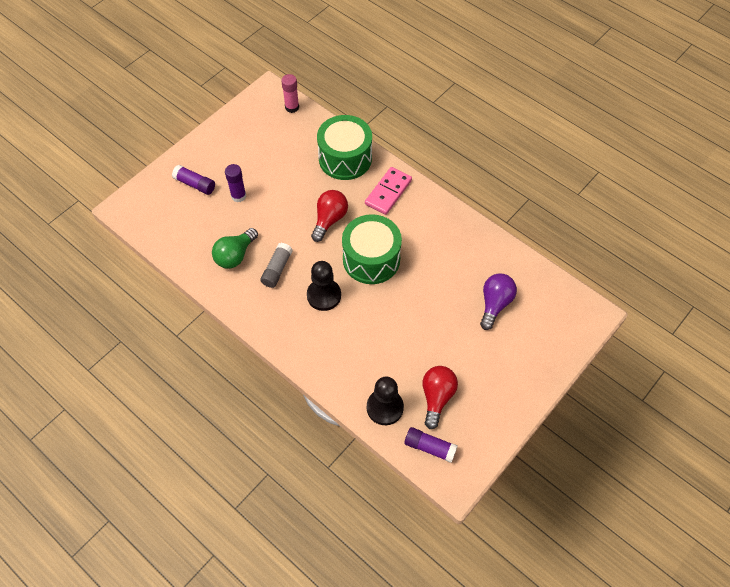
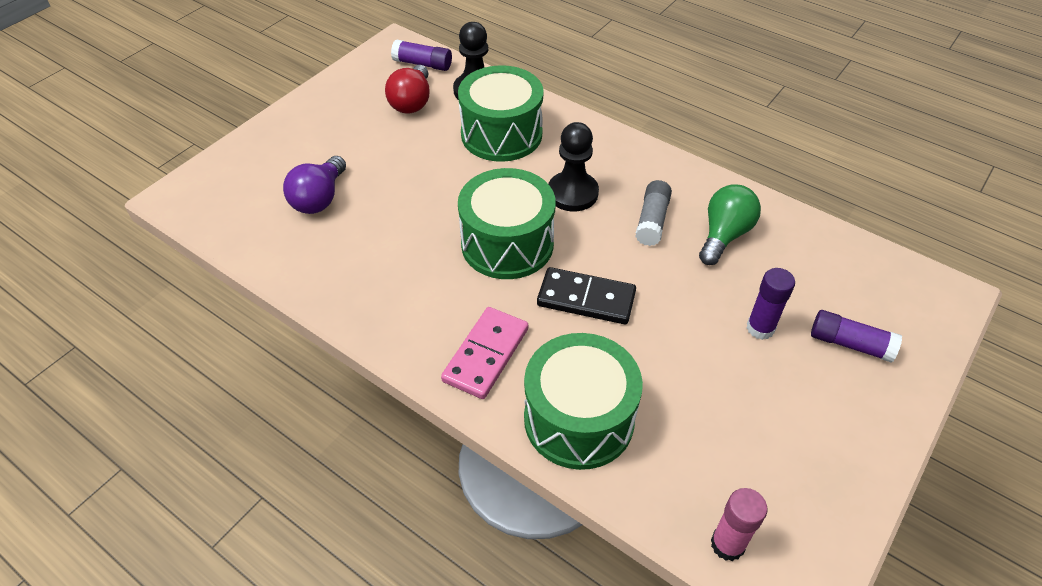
camera: 175 degrees right, 10 degrees down
red light bulb [311,190,348,242] -> black domino [537,267,636,324]
none -> green drum [458,65,544,162]

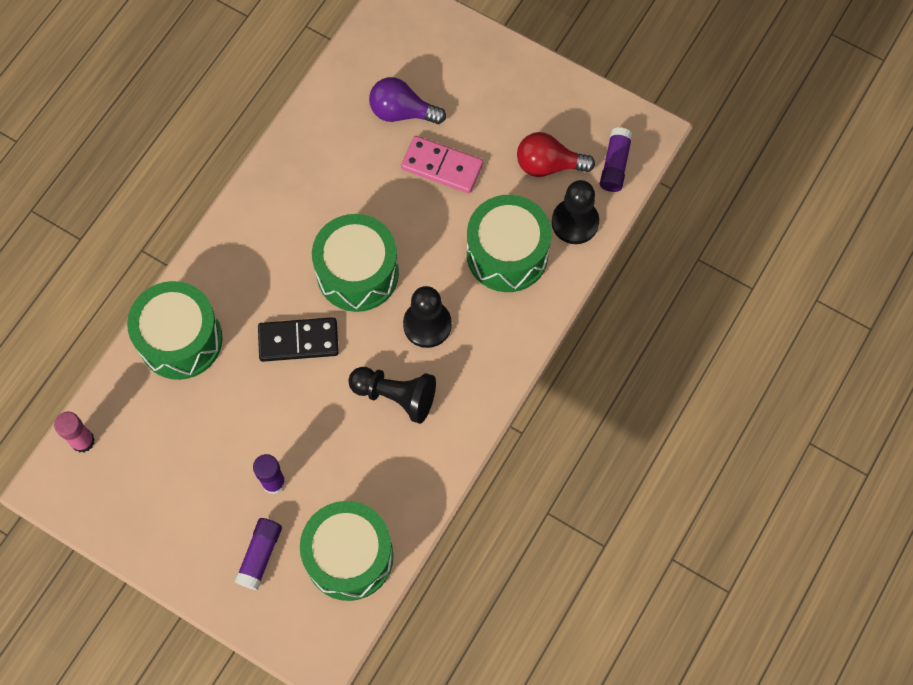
camera: 85 degrees right, 20 degrees up
pink domino [441,307,528,399] -> pink domino moved to [401,136,483,193]
black domino [537,267,636,324] -> black domino turned 75 degrees clockwise [258,317,339,362]
grey glue stick [635,180,672,246] -> black pawn [349,367,436,424]
green light bulb [699,184,761,265] -> none
none -> green drum [300,501,393,601]

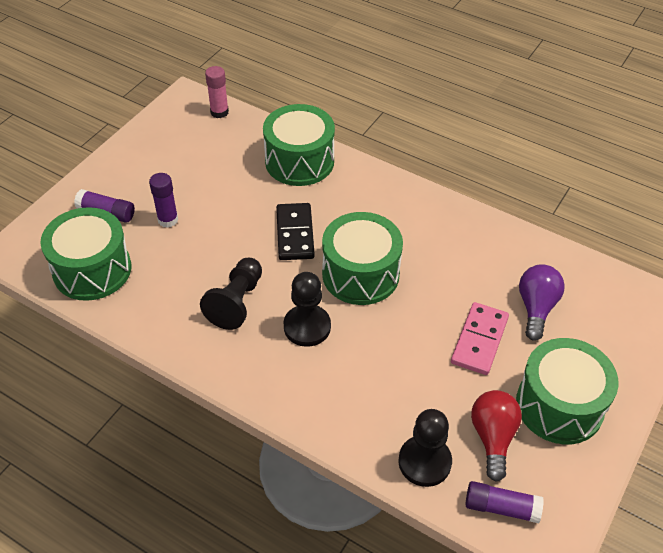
camera: 90 degrees right, 20 degrees down
green drum [467,195,552,292] -> green drum moved to [516,338,619,444]

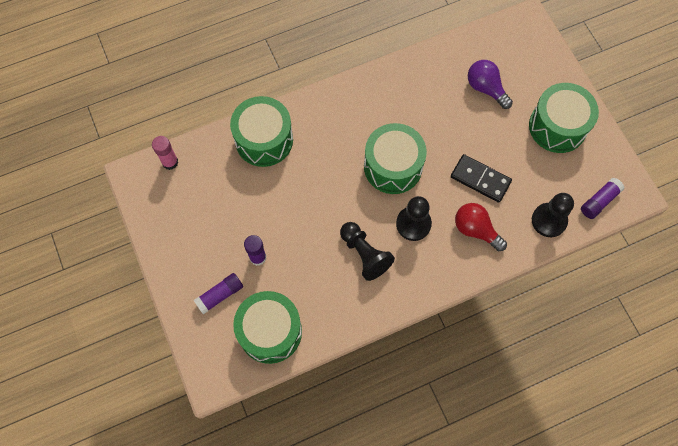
camera: 55 degrees left, 20 degrees up
black domino [276,203,315,260] -> black domino moved to [451,154,512,203]
pink domino [451,302,509,375] -> none
red light bulb [471,390,522,482] -> red light bulb moved to [455,203,507,251]

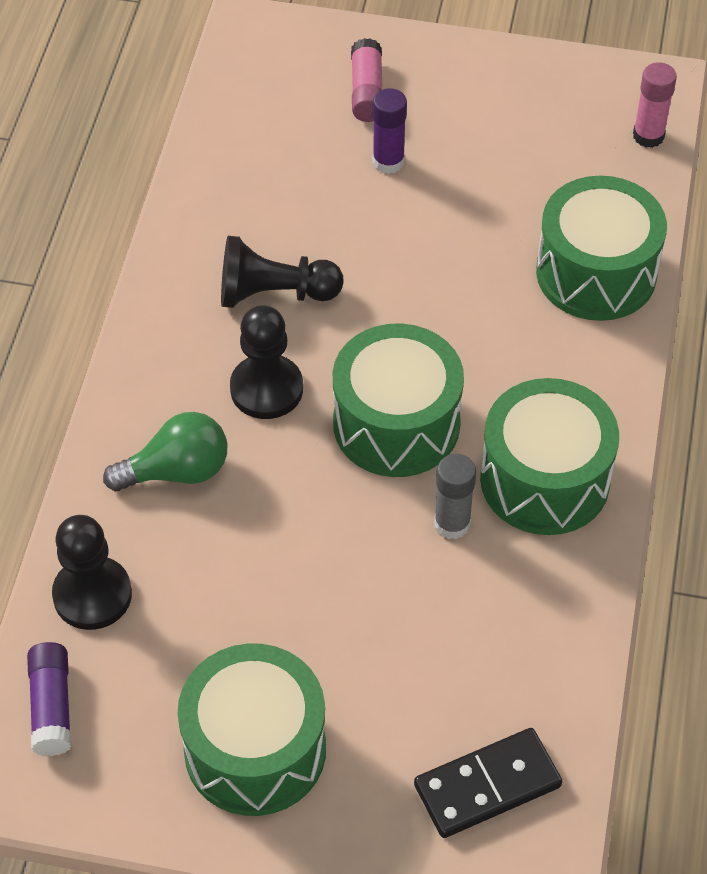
camera: 125 degrees right, 15 degrees down
purple glue stick [194,273,243,314] -> pink glue stick [351,38,383,122]
green drum [233,291,302,364] -> green drum moved to [480,378,619,535]
black domino [451,154,512,203] -> black domino moved to [414,728,562,838]
red light bulb [455,203,507,251] -> green light bulb [103,412,227,491]
purple light bulb [468,60,513,109] -> none
none -> grey glue stick [434,454,476,539]

